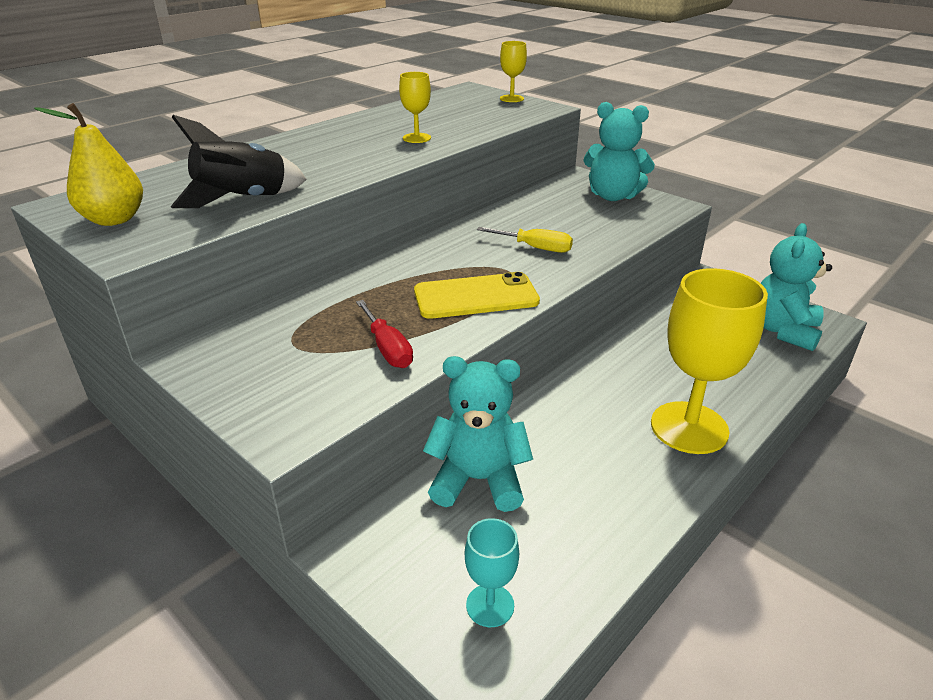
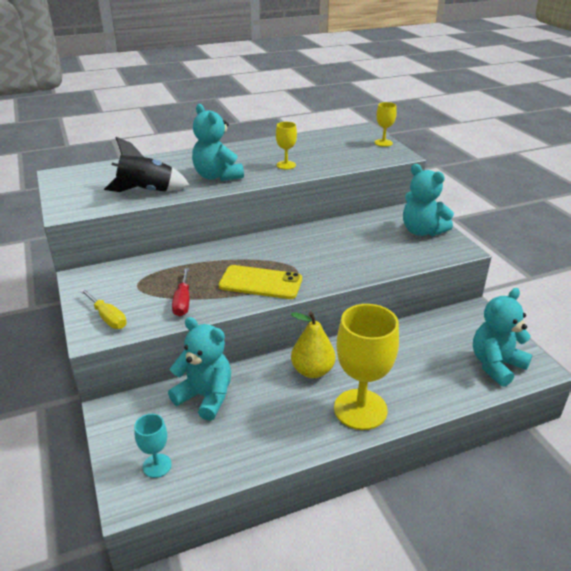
camera: 25 degrees right, 0 degrees up
yellow pear [34,103,143,226] -> yellow pear moved to [291,312,335,378]
yellow screwdriver [477,227,573,253] -> yellow screwdriver moved to [80,289,127,329]
none -> turquoise teddy bear [192,104,244,181]

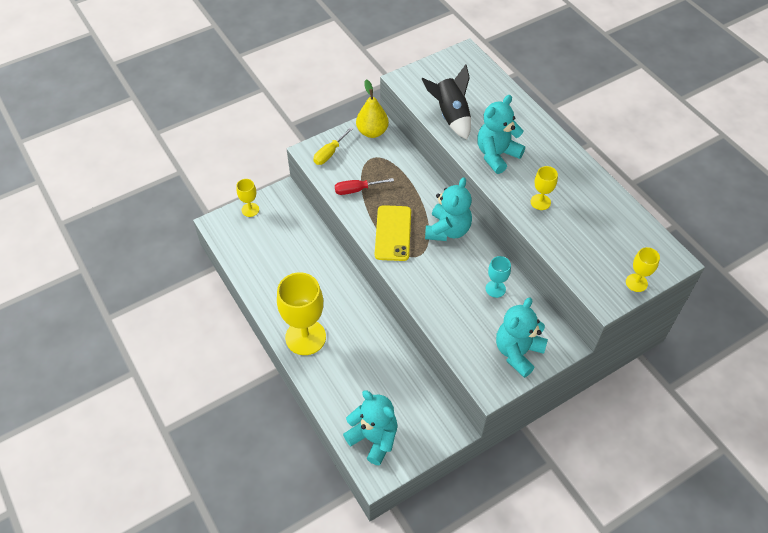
camera: 80 degrees right, 20 degrees up
turquoise goblet [134,414,172,478] -> turquoise goblet moved to [486,256,511,298]
turquoise teddy bear [168,317,231,421] -> turquoise teddy bear moved to [425,177,472,241]
yellow pear [291,312,335,378] -> yellow pear moved to [356,79,389,138]
none -> yellow goblet [236,179,259,217]

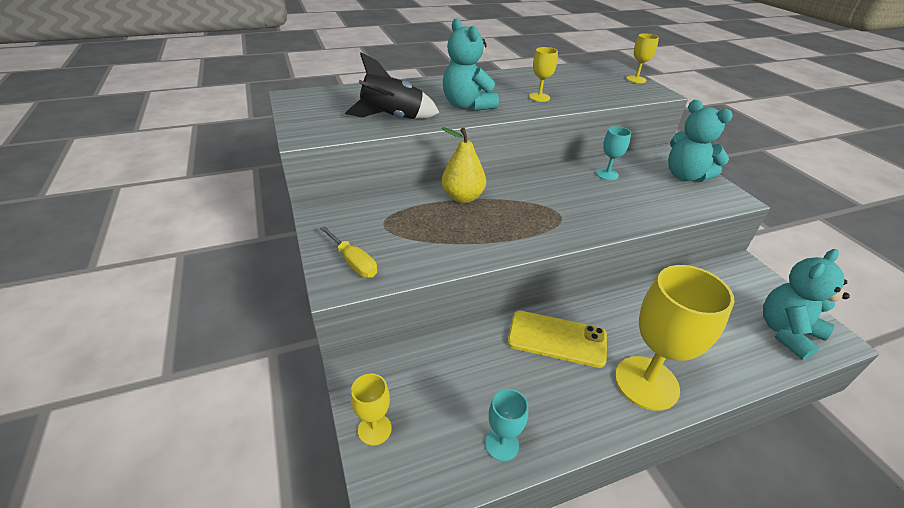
camera: 80 degrees left, 15 degrees down
red screwdriver [335,178,394,195] -> none
yellow pear [356,79,389,138] -> yellow pear moved to [442,127,486,203]
yellow phone [375,205,411,261] -> yellow phone moved to [508,311,607,368]
turquoise teddy bear [425,177,472,241] -> none
none -> turquoise goblet [485,389,528,461]

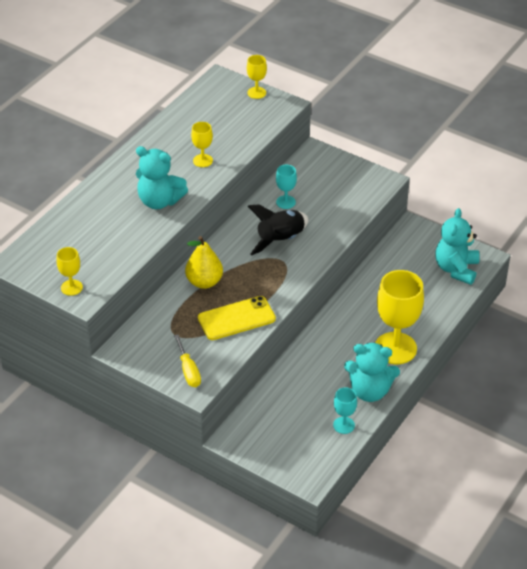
camera: 35 degrees left, 5 degrees up
yellow screwdriver [320,226,377,278] -> yellow screwdriver turned 60 degrees clockwise [174,334,201,387]
black rocket [345,53,440,119] -> black rocket moved to [248,205,308,255]
yellow goblet [351,373,392,445] -> yellow goblet moved to [56,247,83,296]
yellow phone [508,311,607,368] -> yellow phone moved to [198,296,276,340]
turquoise teddy bear [668,100,733,182] -> turquoise teddy bear moved to [344,343,400,402]

